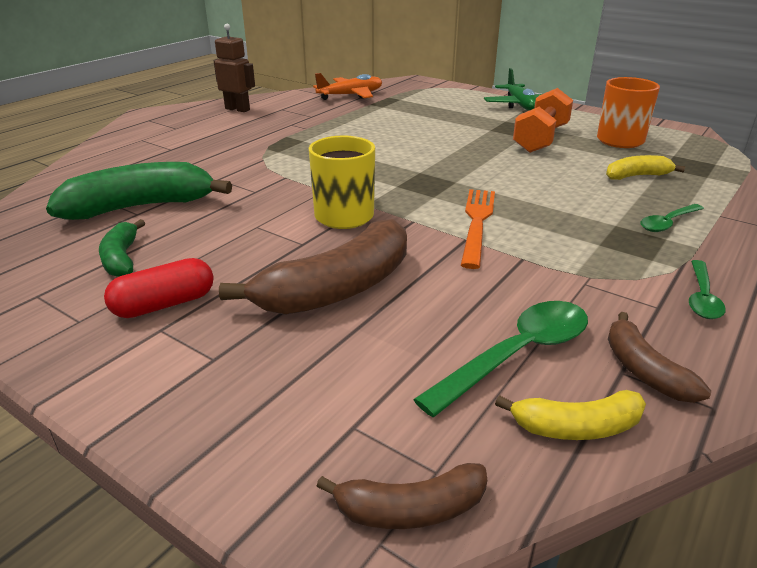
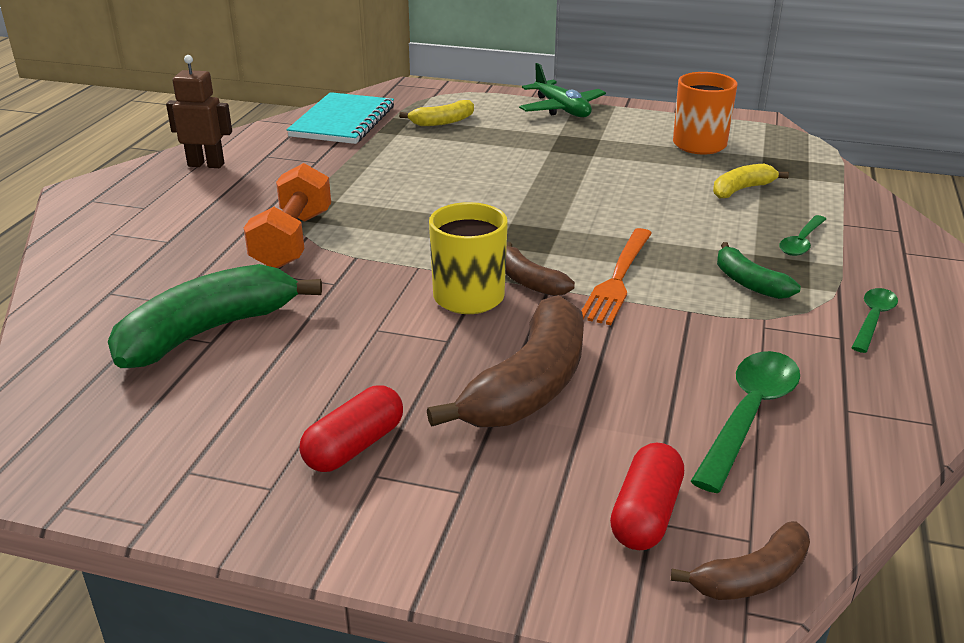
camera: 20 degrees left, 0 degrees up
green banana [99,219,145,277] -> green banana moved to [717,242,801,299]
orange plane [313,73,382,100] -> turquoise notebook [287,92,394,144]
orange fork [461,189,495,269] -> orange fork turned 150 degrees counterclockwise [582,228,652,325]
yellow banana [495,390,646,440] -> yellow banana moved to [399,100,474,126]
orange dumbbell [513,88,573,153] -> orange dumbbell moved to [244,163,331,268]
brown banana [608,312,711,403] -> brown banana moved to [505,242,575,296]
green spoon [689,260,726,319] -> green spoon turned 150 degrees counterclockwise [851,288,898,353]
none -> red capsule [610,443,684,550]

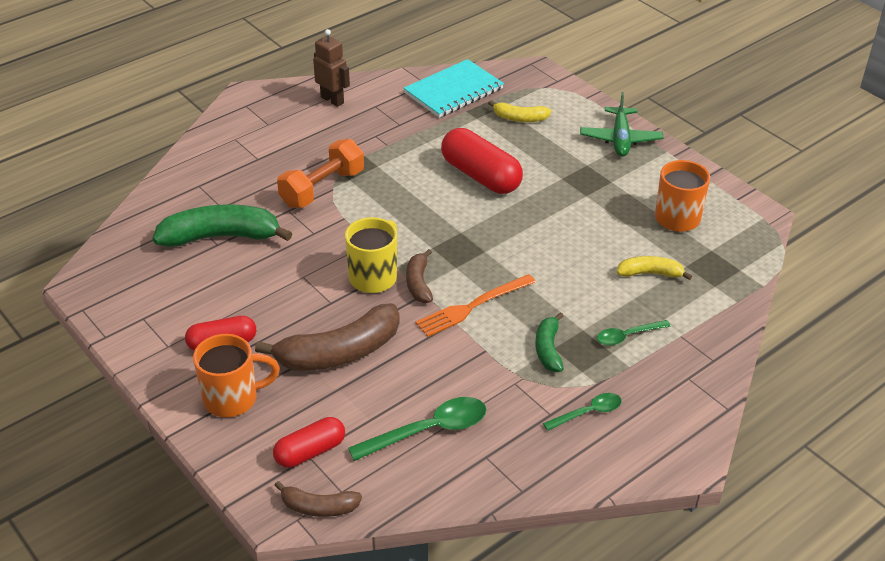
camera: 35 degrees right, 10 degrees up
none -> orange mug [193,334,280,417]
none -> red capsule [441,128,523,194]

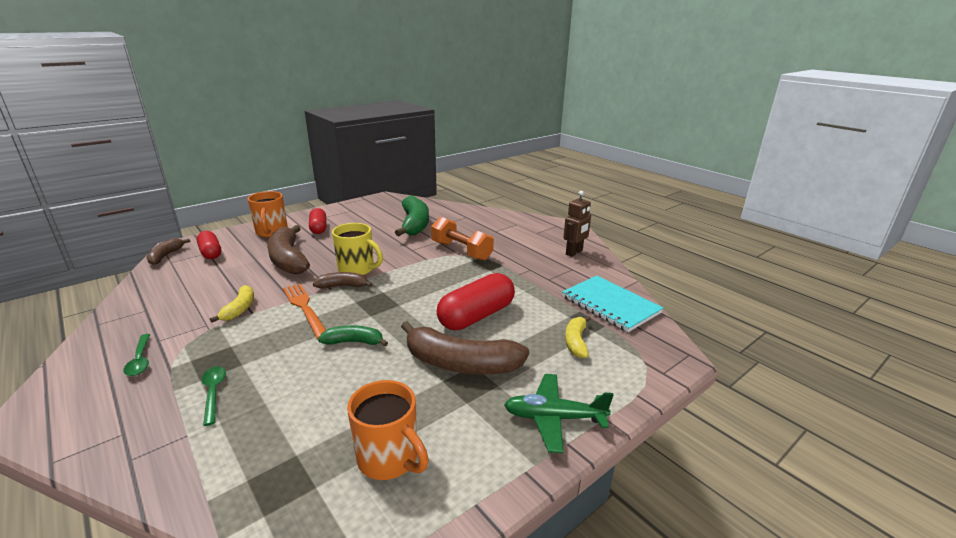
camera: 90 degrees right, 15 degrees down
green spoon [348,397,487,461] -> none
green banana [536,313,564,372] -> green banana moved to [318,325,388,346]
yellow banana [617,256,692,280] -> yellow banana moved to [210,285,254,323]
none -> brown banana [401,321,529,374]

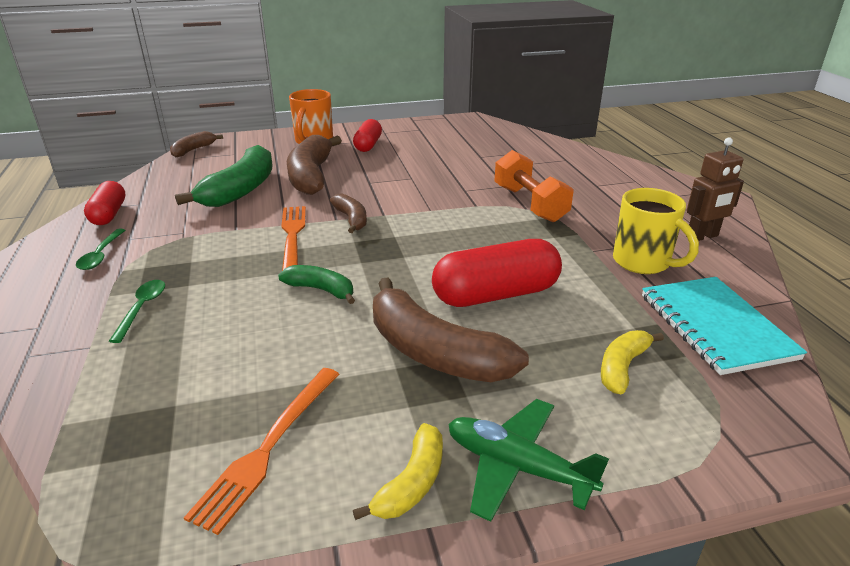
camera: 25 degrees right, 5 degrees up
red capsule [197,231,221,259] -> red capsule moved to [84,181,125,225]
yellow banana [210,285,254,323] -> yellow banana moved to [353,423,443,520]
brown banana [313,272,372,289] -> brown banana turned 45 degrees clockwise [330,193,367,233]
yellow mug [332,223,383,275] -> yellow mug moved to [613,188,699,274]
orange mug [347,380,429,480] -> orange fork [184,368,339,535]
green banana [395,196,429,236] -> green banana moved to [175,145,273,207]

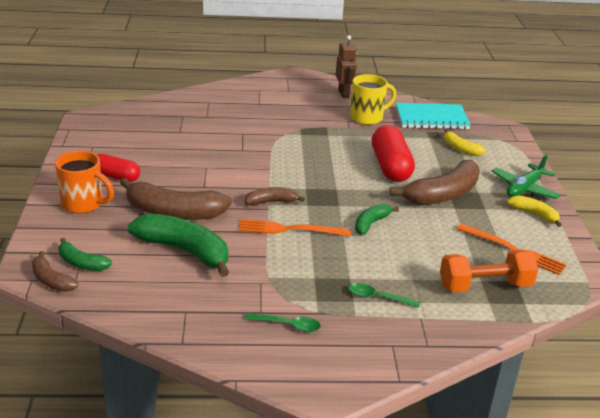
camera: 80 degrees left, 0 degrees up
red capsule [84,181,125,225] -> none
orange dumbbell [494,150,574,222] -> orange dumbbell moved to [440,249,538,292]
none -> green banana [59,238,112,271]

